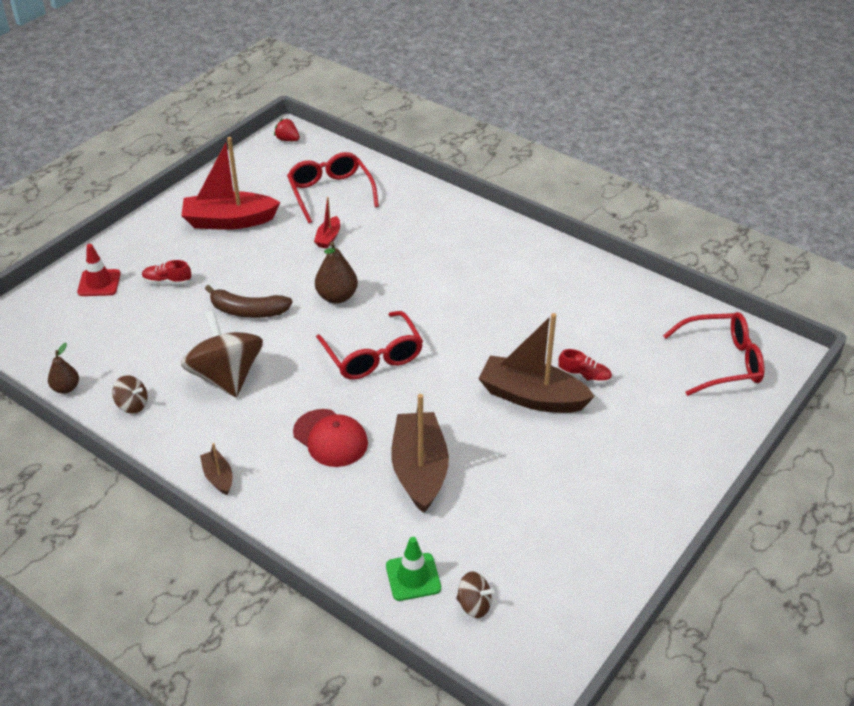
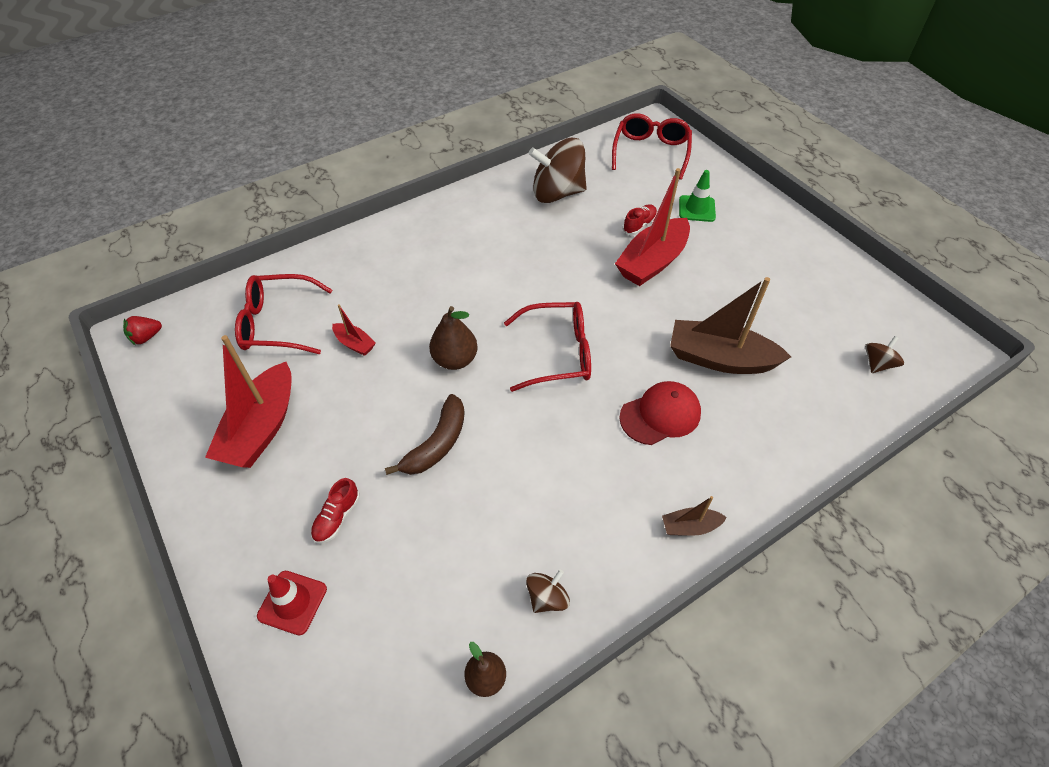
camera: 70 degrees left, 10 degrees up
brown spinning top [181,311,263,397] -> brown spinning top moved to [529,138,587,203]
green traffic cone [386,537,441,601] -> green traffic cone moved to [679,170,716,222]
brown boat [479,313,595,413] -> red boat [615,168,690,286]

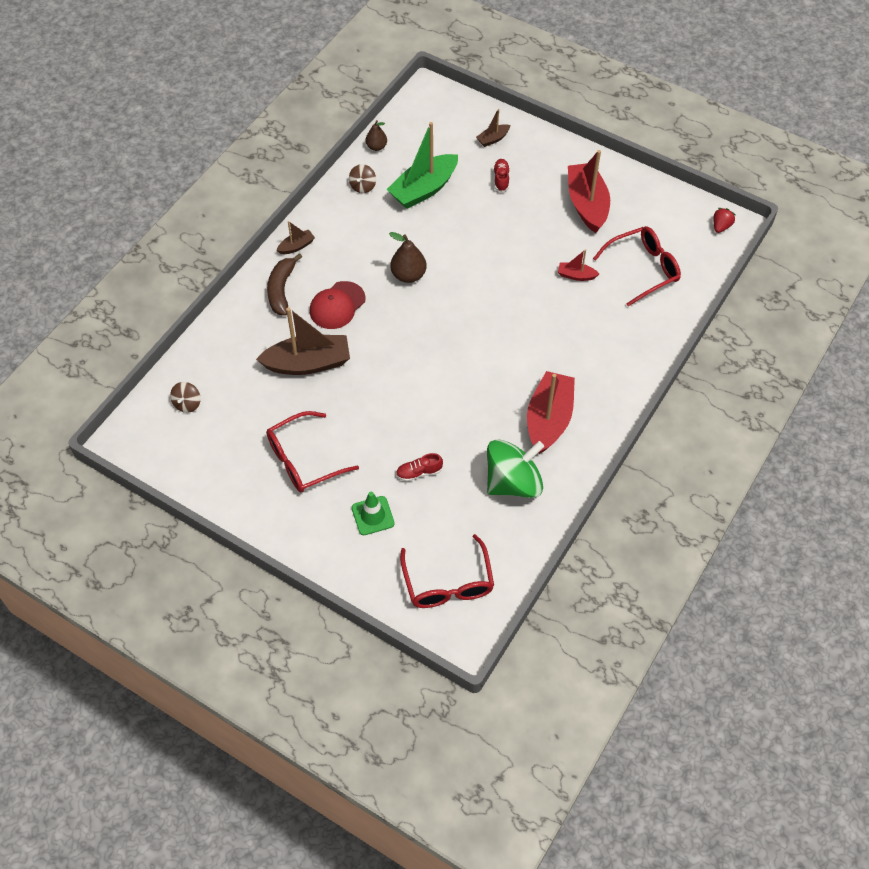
camera: 155 degrees right, 5 degrees up
red traffic cone [257,571,327,635] -> brown boat [476,109,510,147]
brown banana [385,394,465,475] -> brown banana moved to [267,253,302,316]
brown pear [429,306,478,370] -> brown pear moved to [389,232,427,283]
red glasses [504,302,591,392] -> red glasses moved to [266,411,359,492]
brown spinning top [529,138,587,203] -> green spinning top [487,439,544,498]
red boat [615,168,690,286] -> red boat moved to [527,371,575,454]
red shoe [623,204,657,235] -> red shoe turned 60 degrees clockwise [396,453,443,482]
none -> green boat [387,122,458,209]

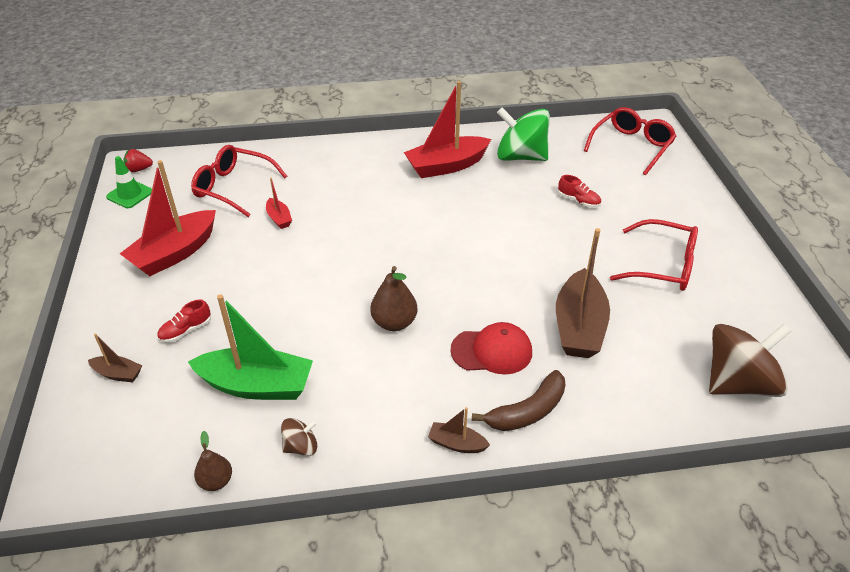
camera: 130 degrees left, 15 degrees down
brown spinning top [170,382,200,413] -> brown spinning top [709,324,791,397], size x2.18
brown boat [256,308,350,375] -> brown boat turned 120 degrees counterclockwise [556,228,610,358]
green traffic cone [352,492,395,535] -> green traffic cone moved to [106,156,152,208]

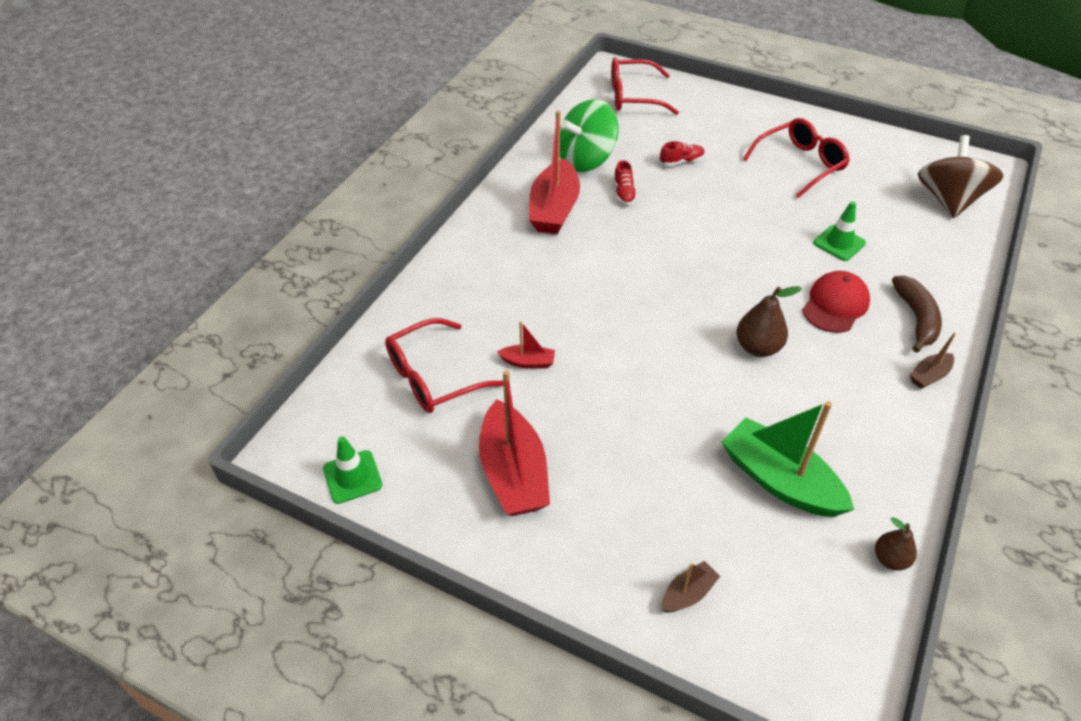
camera: 55 degrees left, 5 degrees up
red strawberry [123,149,153,172] -> none
red shoe [157,300,211,343] -> red shoe moved to [614,160,637,205]
green boat [188,294,313,400] -> green boat turned 90 degrees counterclockwise [722,401,854,517]
brown spinning top [281,418,317,456] -> none
brown boat [556,228,610,358] -> green traffic cone [813,201,866,261]
red glasses [584,107,676,175] -> red glasses turned 75 degrees counterclockwise [611,57,679,115]

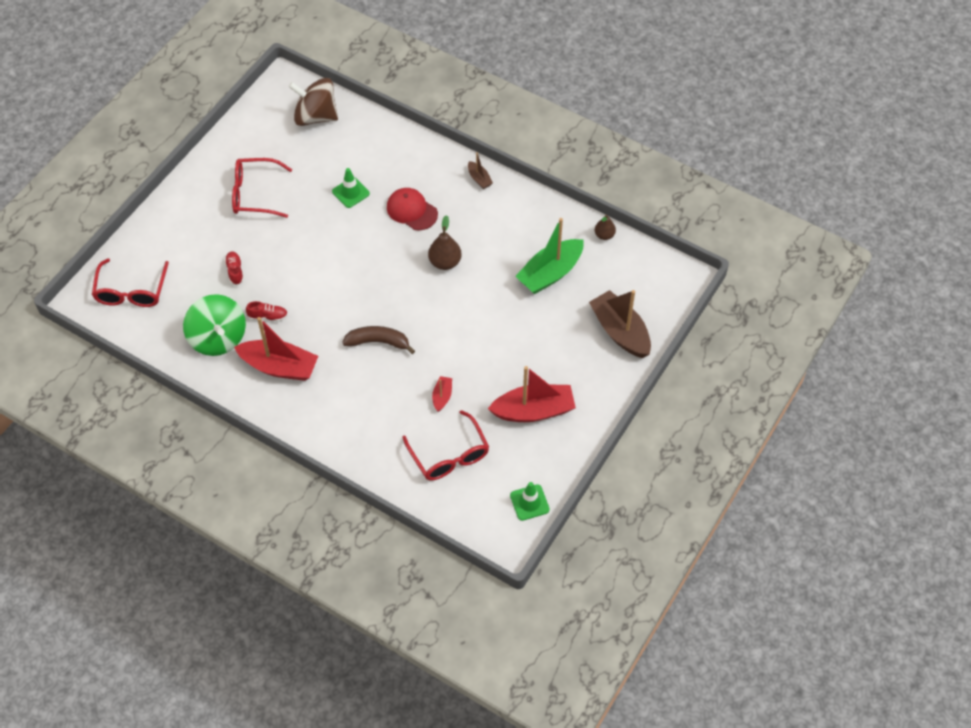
camera: 85 degrees left, 10 degrees up
brown boat [662,561,720,613] -> brown boat [589,290,651,358], size x2.14
red glasses [743,118,850,198] -> red glasses turned 60 degrees counterclockwise [232,158,292,218]
brown banana [892,276,942,353] -> brown banana moved to [342,326,415,354]

